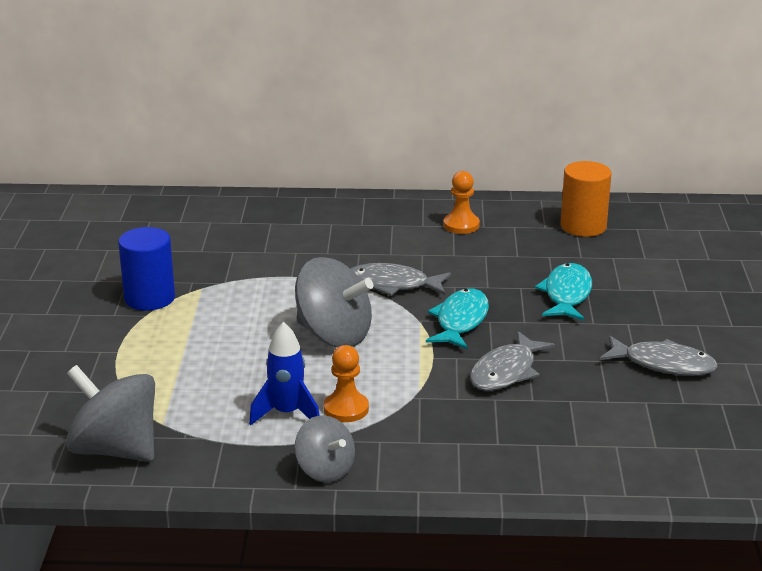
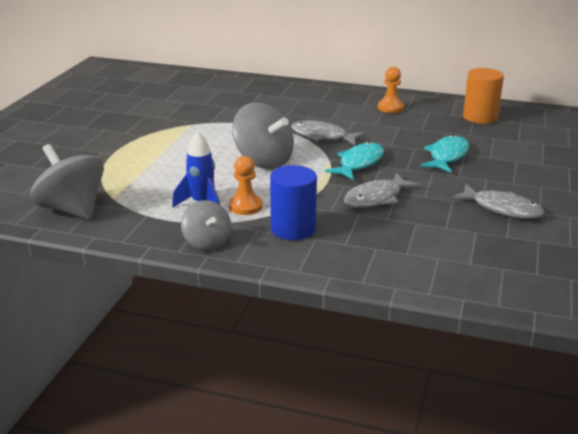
camera: 15 degrees right, 0 degrees up
blue cylinder [118,227,175,311] -> blue cylinder moved to [270,165,317,240]

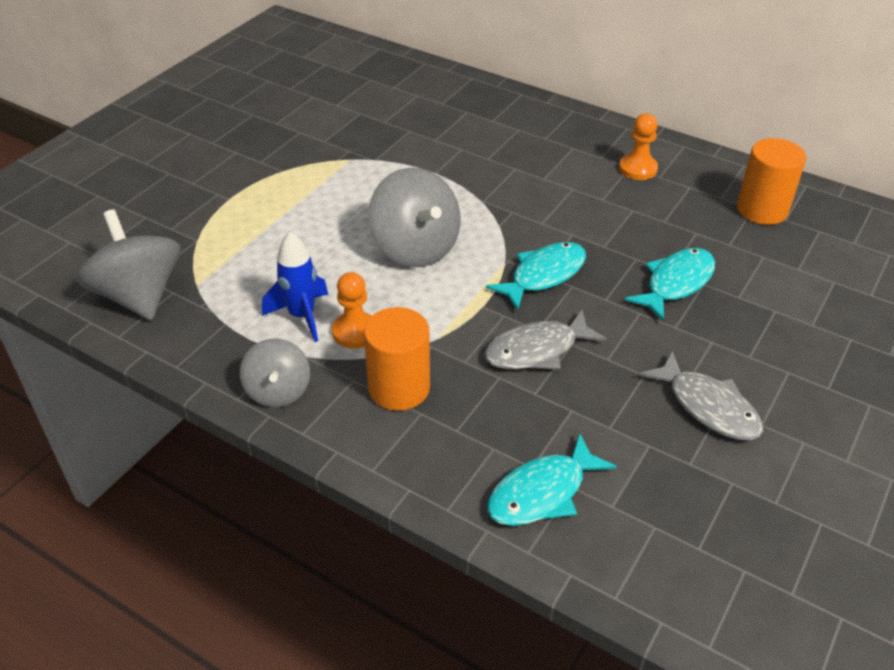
camera: 15 degrees right, 15 degrees up
blue cylinder [270,165,317,240] -> orange cylinder [364,307,430,411]
grey fish [291,120,366,145] -> none
none -> turquoise fish [487,433,617,526]

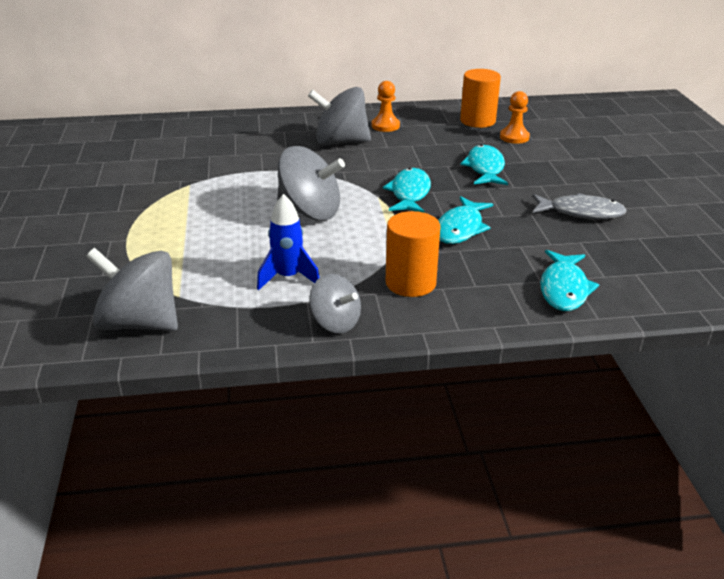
camera: 40 degrees left, 10 degrees down
orange pawn [332,272,372,348] -> orange pawn moved to [500,91,530,144]
grey fish [484,310,607,370] -> turquoise fish [438,196,493,244]
none -> grey spinning top [308,87,371,146]

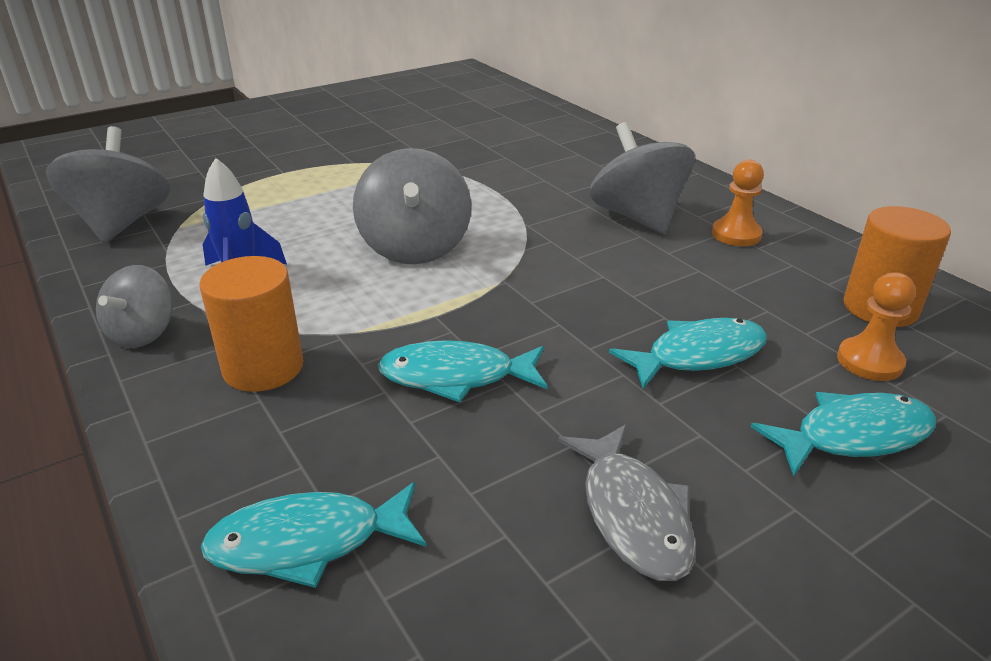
camera: 65 degrees right, 0 degrees up
turquoise fish [383,168,431,213] -> turquoise fish moved to [751,392,936,476]

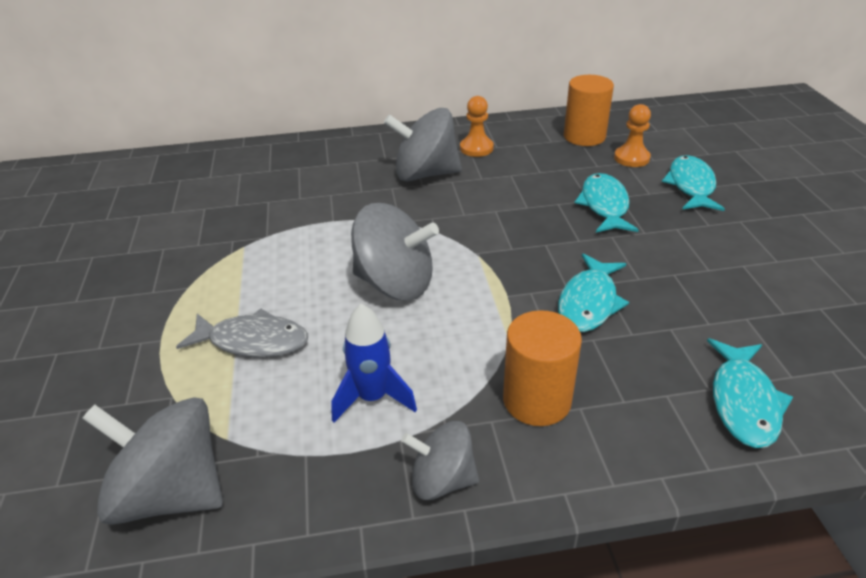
camera: 65 degrees left, 5 degrees up
grey spinning top [96,265,173,348] -> grey spinning top turned 150 degrees clockwise [401,421,479,500]
grey fish [558,424,696,581] -> grey fish moved to [176,308,308,357]

